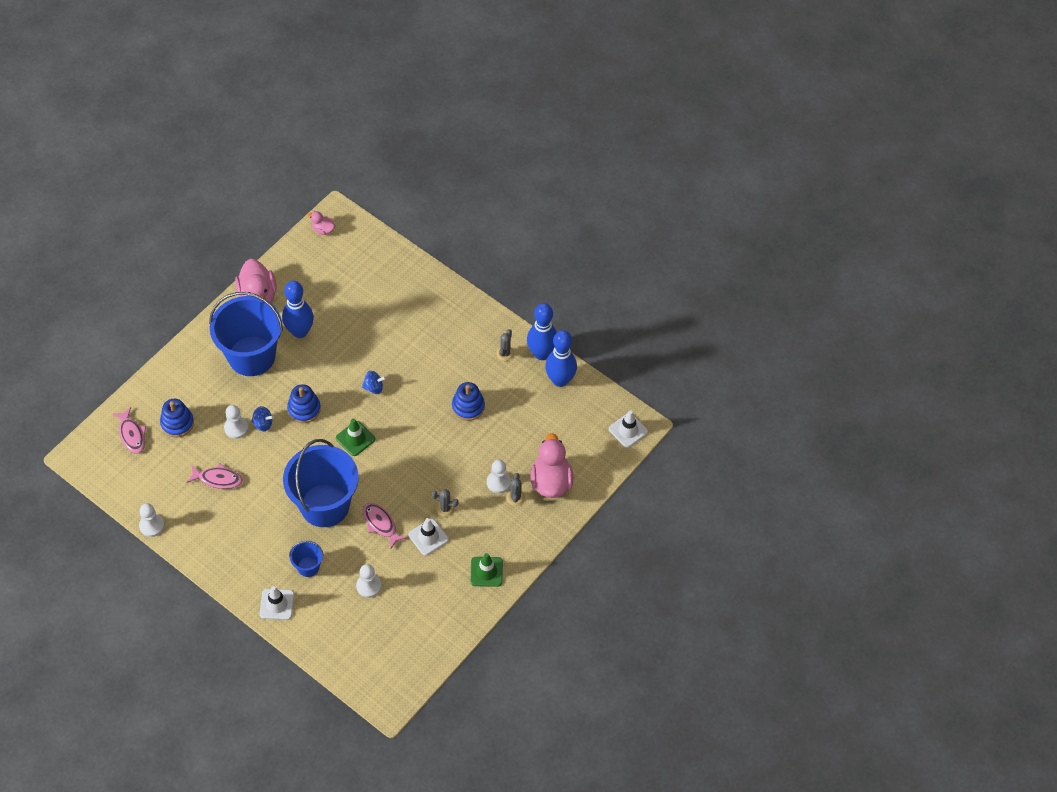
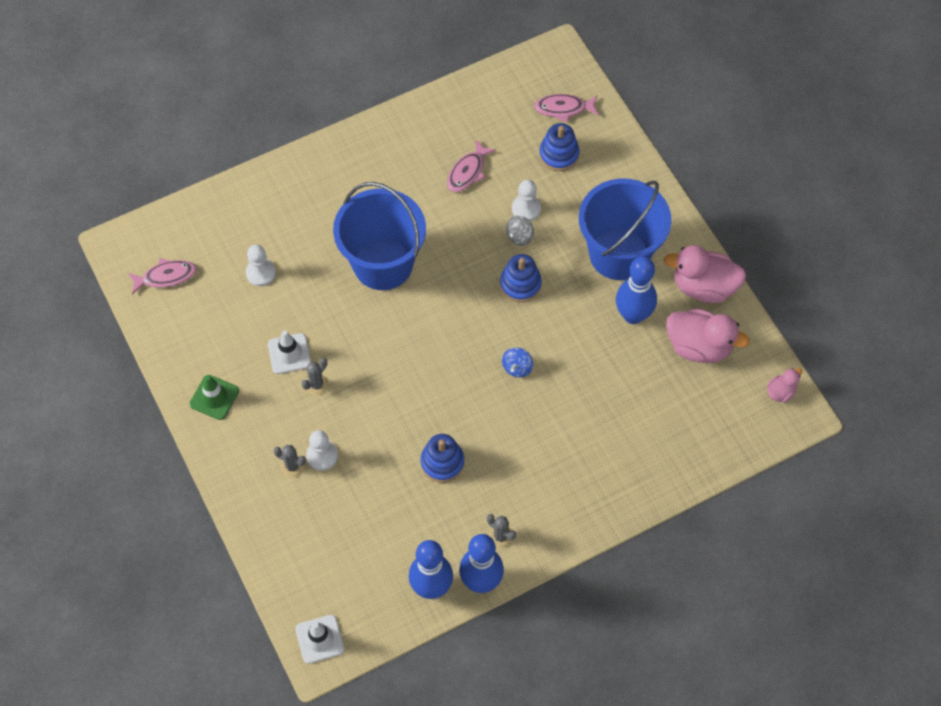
camera: 115 degrees right, 5 degrees up
white pawn [139,503,164,537] -> none
blue spinning top [251,406,274,431] -> grey spinning top [506,216,534,246]
white traffic cone [260,586,294,620] -> none
blue bucket [289,541,324,577] -> none
green traffic cone [336,419,375,456] -> none
pink fish [363,503,407,548] -> pink fish moved to [128,258,197,295]
pink duck [530,433,573,498] -> pink duck moved to [666,308,750,363]

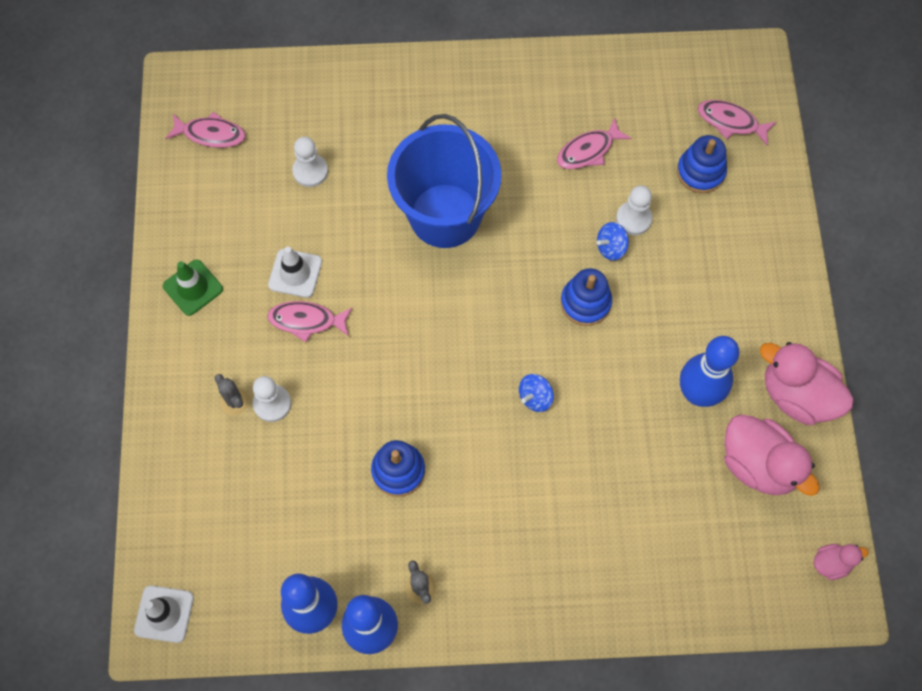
camera: 25 degrees right, 5 degrees up
grey cactus [302,358,329,396] -> pink fish [267,301,352,342]
grey spinning top [506,216,534,246] -> blue spinning top [597,222,629,261]
blue bucket [579,179,671,280] -> none

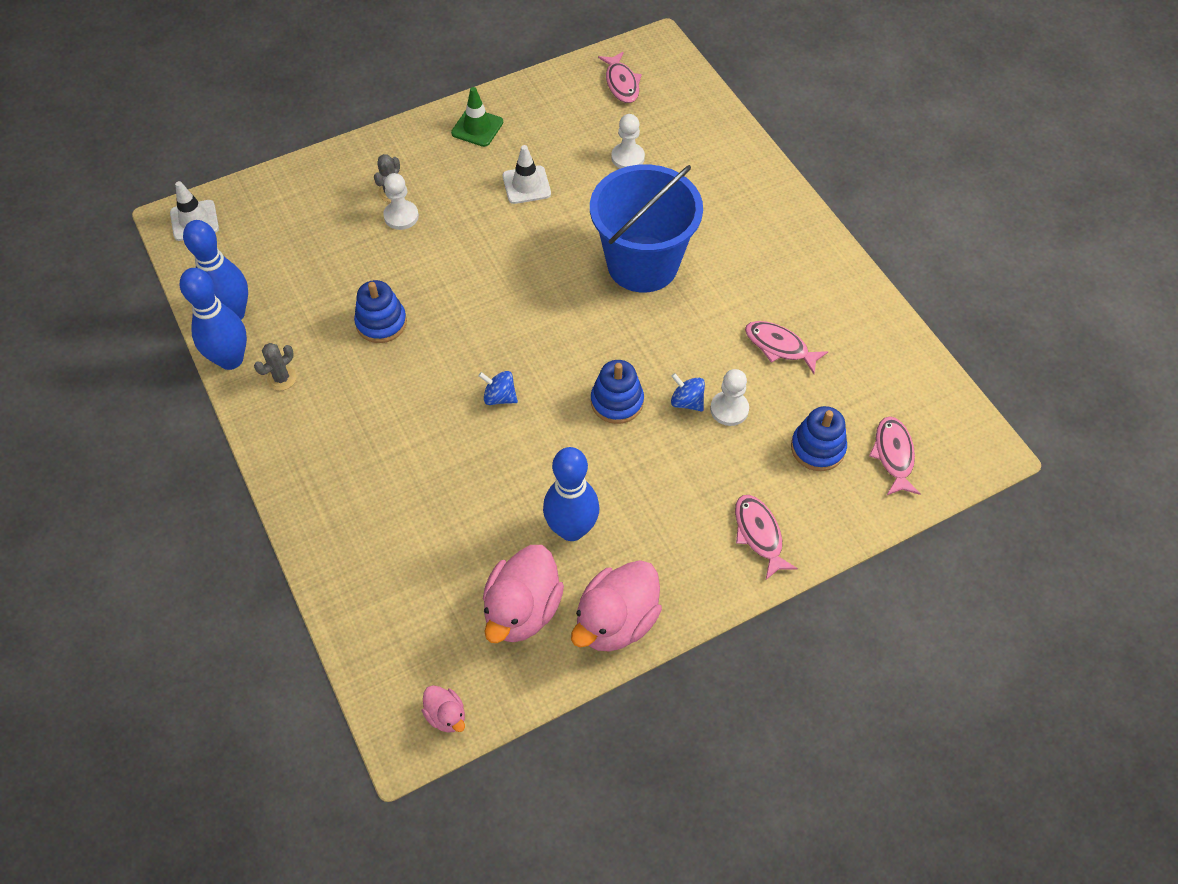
camera: 65 degrees right, 10 degrees down
pink fish [267,301,352,342] -> pink fish moved to [735,495,798,580]
pink duck [760,342,854,425] -> pink duck turned 150 degrees counterclockwise [571,560,662,652]

